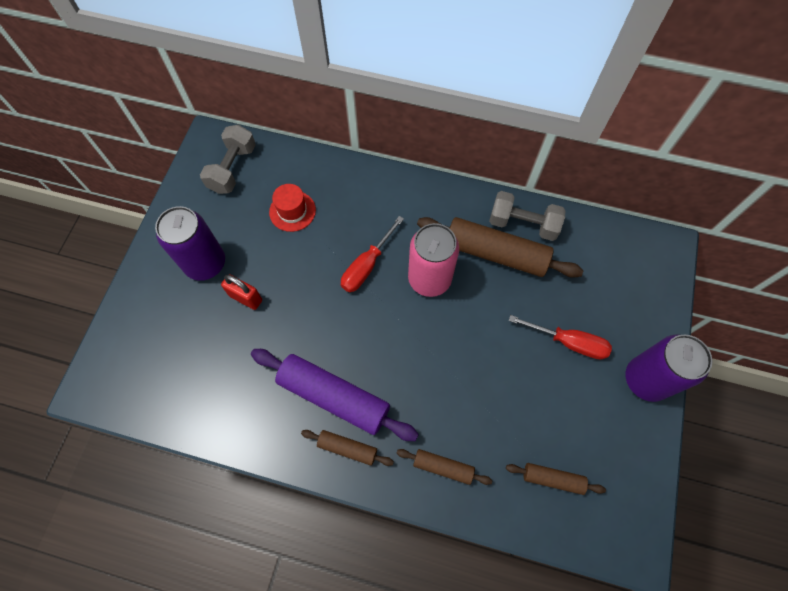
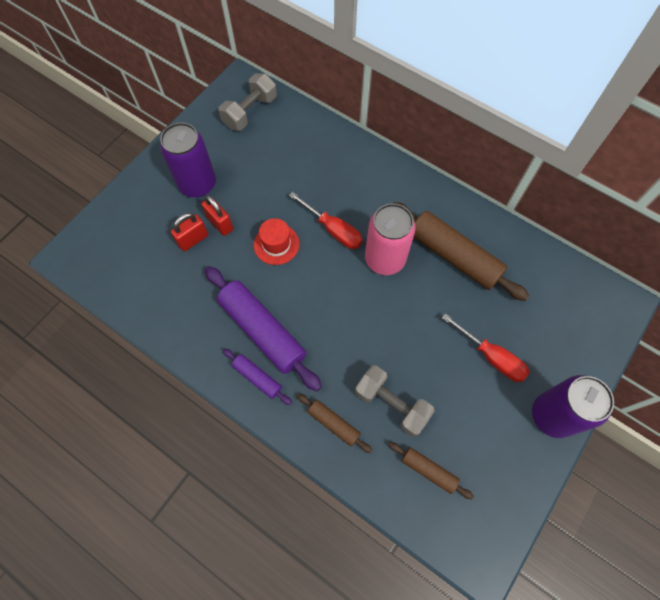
camera: 20 degrees right, 0 degrees up
red hat [269,184,316,232] -> red hat moved to [254,218,299,265]
brown rolling pin [301,430,394,466] -> purple rolling pin [223,348,292,405]
red screwdriver [341,216,404,292] -> red screwdriver turned 105 degrees counterclockwise [289,192,363,249]
grey dumbbell [489,191,565,241] -> grey dumbbell moved to [355,365,435,437]
none -> red padlock [171,213,208,251]

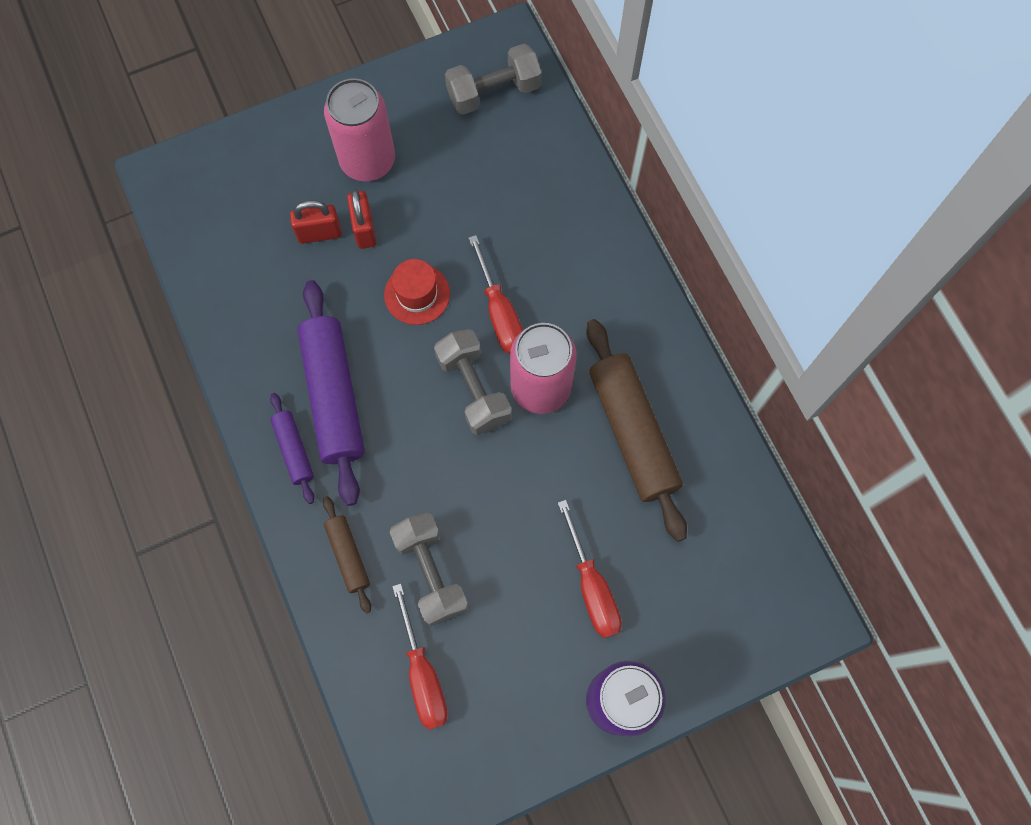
camera: 30 degrees right, 5 degrees up
purple can [160,122,216,197] -> pink can [324,78,395,181]
brown rolling pin [389,442,474,499] -> red screwdriver [392,583,448,730]
none -> grey dumbbell [434,329,511,435]

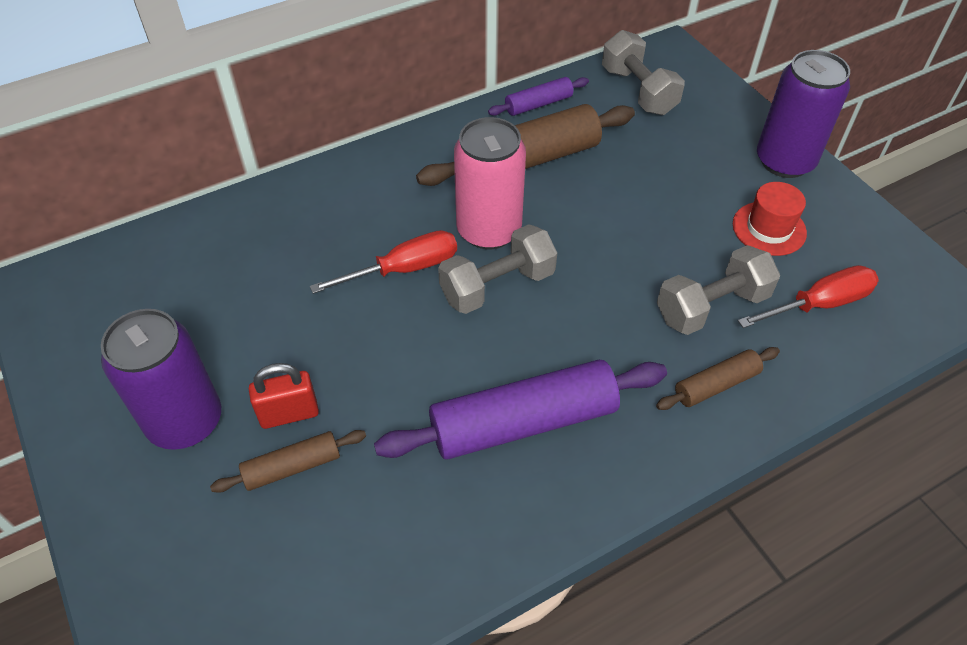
camera: 95 degrees left, 20 degrees down
purple rolling pin [270,393,314,504] -> purple rolling pin moved to [488,77,589,116]
red padlock [290,200,342,244] -> brown rolling pin [210,430,366,493]
pink can [324,78,395,181] -> purple can [101,309,221,450]
red hat [384,259,450,325] -> red hat moved to [733,182,807,256]
grey dumbbell [445,44,542,115] -> grey dumbbell moved to [602,30,685,115]
red screwdriver [558,500,622,638] -> none

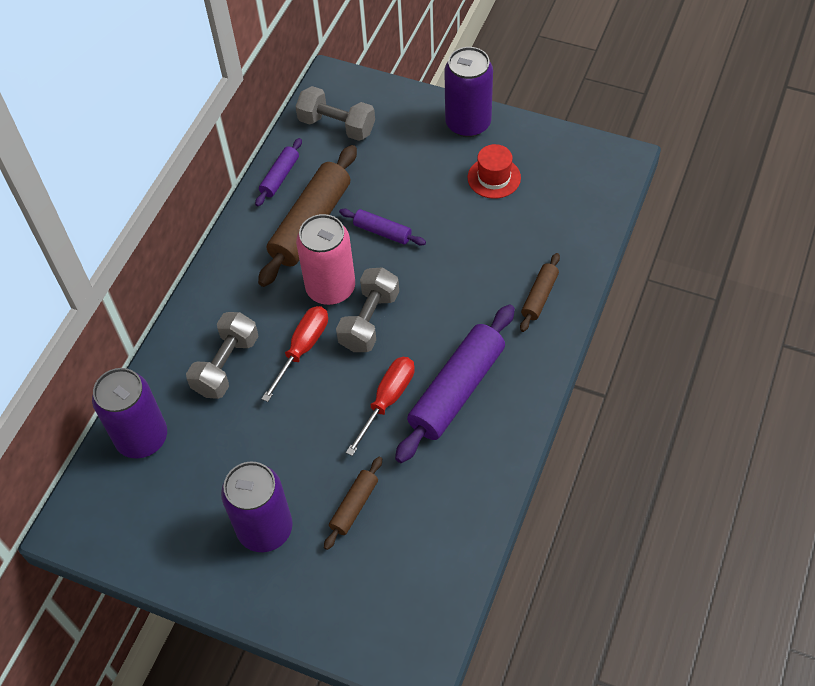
camera: 35 degrees left, 5 degrees up
red padlock [249,363,319,429] -> none
grey dumbbell [657,245,781,335] -> grey dumbbell moved to [186,312,259,399]
red screwdriver [738,265,879,328] -> red screwdriver moved to [346,357,415,456]
none -> purple can [92,368,167,458]
none -> purple rolling pin [339,209,426,246]

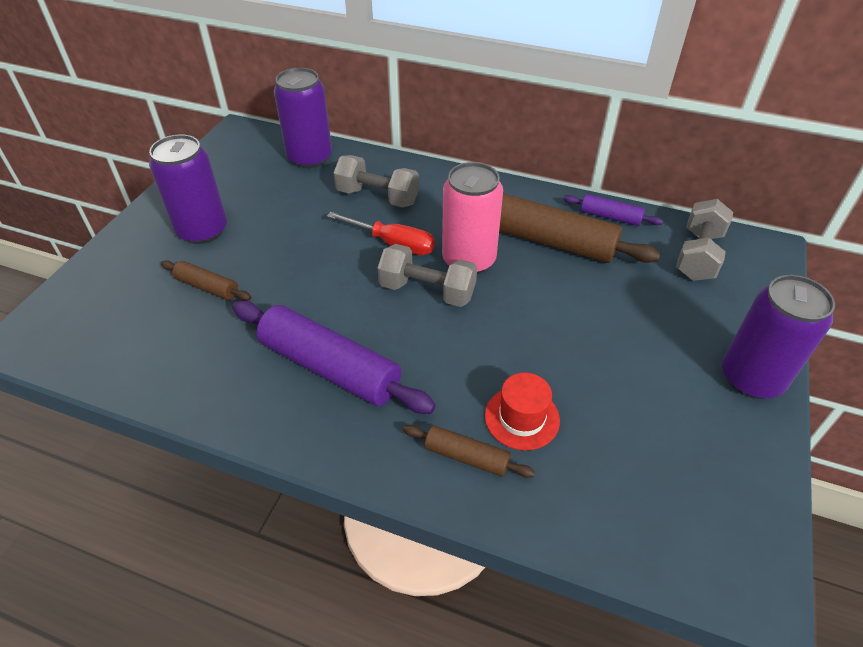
camera: 85 degrees right, 10 degrees down
purple rolling pin [339,209,426,246] -> none
red screwdriver [346,357,415,456] -> none
red hat [468,144,521,199] -> red hat moved to [485,373,560,450]

